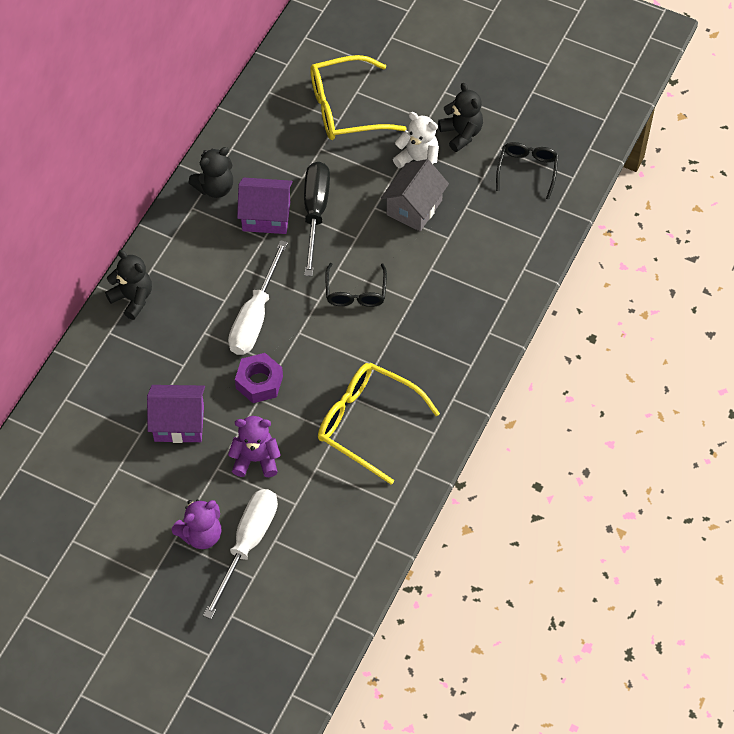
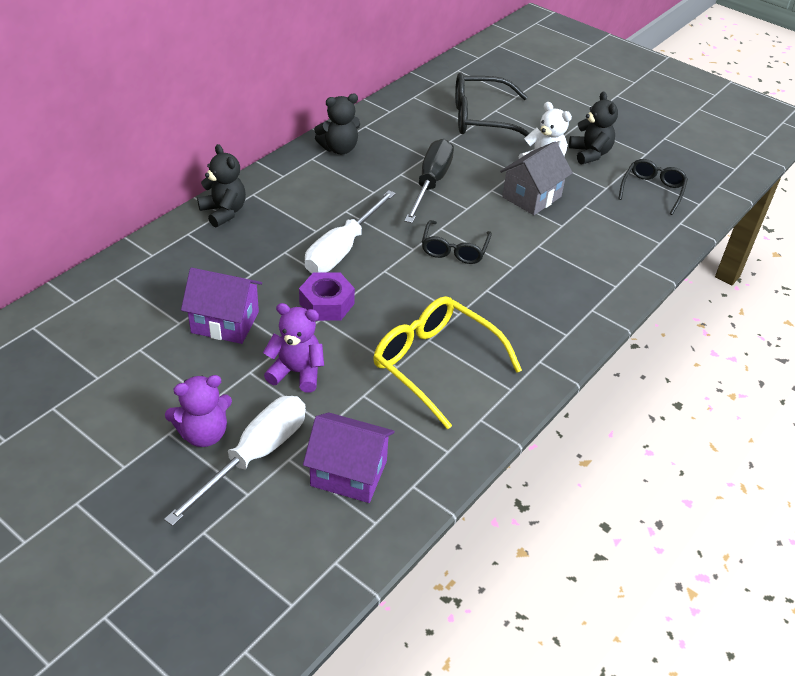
camera: 10 degrees right, 15 degrees down
purple house [237,178,293,234] -> purple house moved to [303,413,395,503]
yellow glasses [310,55,407,140] -> black glasses [455,72,530,137]

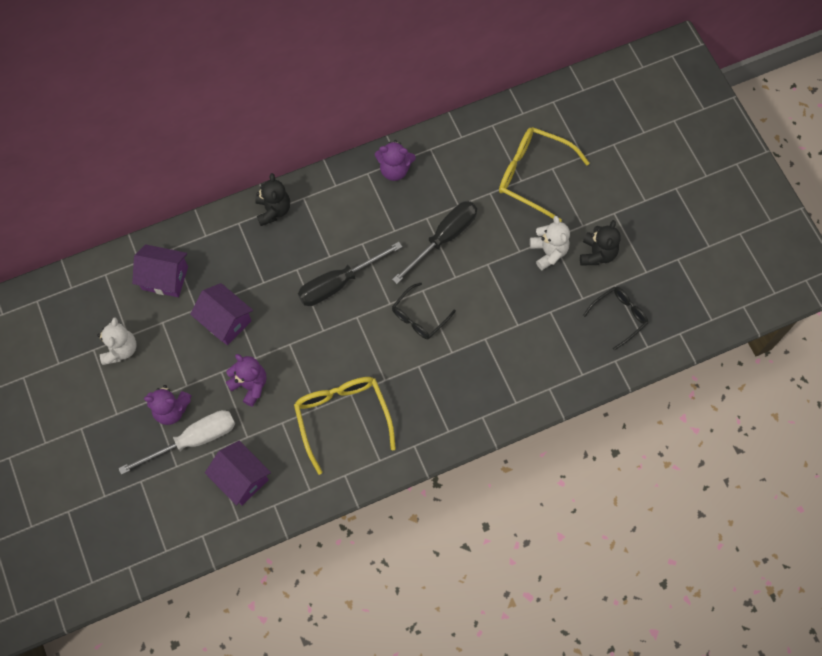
camera: 30 degrees right, 25 degrees up
purple nut [299,273,355,321] -> none
white screwdriver [305,190,396,274] -> black screwdriver [298,242,402,306]
black teddy bear [314,94,360,154] -> purple teddy bear [375,140,416,181]
black glasses [455,72,530,137] -> yellow glasses [499,127,590,222]
grey house [500,141,573,215] -> none
none -> white teddy bear [97,317,136,365]
none -> purple house [132,244,188,297]

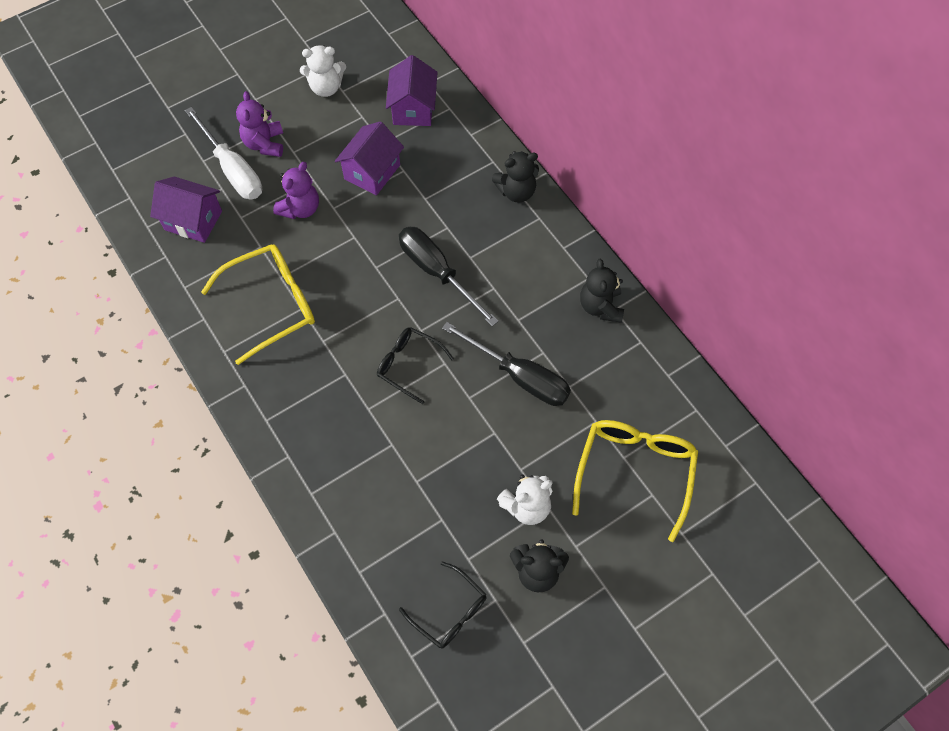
camera: 80 degrees right, 5 degrees down
purple house [205,441,271,505] -> purple house turned 75 degrees clockwise [150,176,222,243]
purple teddy bear [375,140,416,181] -> black teddy bear [580,259,624,323]

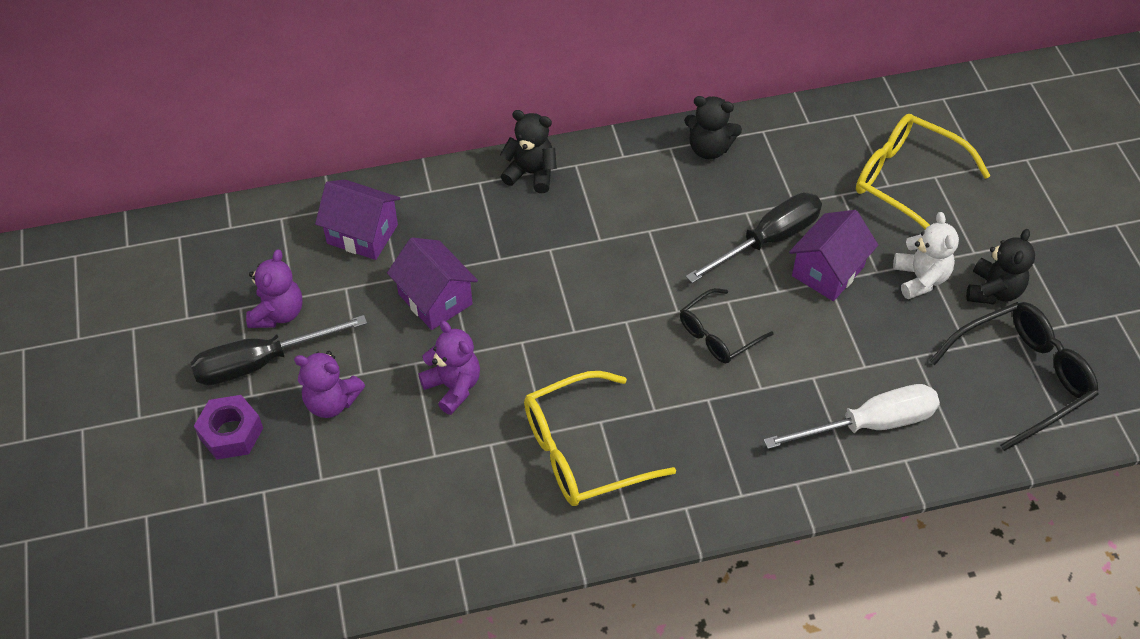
camera: 70 degrees left, 10 degrees down
purple house [150,176,222,243] -> purple house moved to [789,210,878,301]
white screwdriver [185,107,262,199] -> white screwdriver moved to [764,384,940,449]
yellow glasses [201,244,315,365] -> yellow glasses turned 105 degrees counterclockwise [524,371,676,506]
white teddy bear [300,45,346,97] -> purple teddy bear [246,249,303,328]
black screwdriver [399,227,499,326] -> black screwdriver moved to [190,315,367,386]
black glasses [399,562,487,649] -> black glasses [930,302,1099,451], size x1.64
black teddy bear [492,151,539,203] -> black teddy bear turned 75 degrees counterclockwise [500,110,557,193]
none -> purple nut [194,395,263,460]

